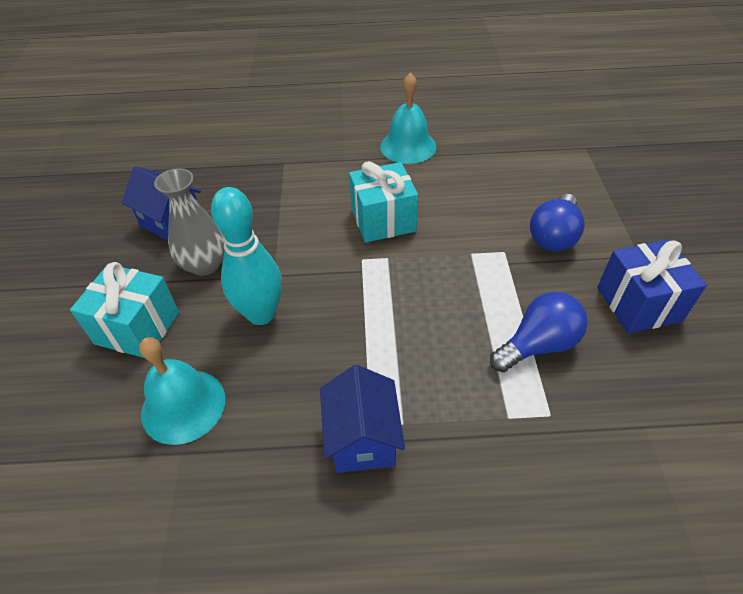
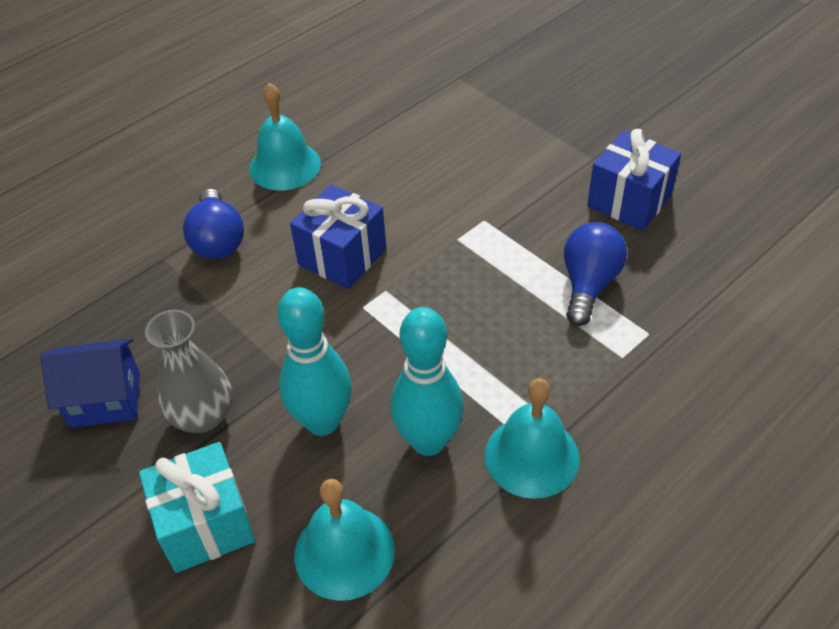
camera: 40 degrees left, 0 degrees up
blue house [320,365,405,473] -> turquoise bell [485,378,580,499]
turquoise gift [349,161,418,243] -> blue gift [290,184,386,289]
blue light bulb [530,194,585,251] -> blue light bulb moved to [183,189,244,259]
none -> turquoise bowling pin [391,307,464,456]

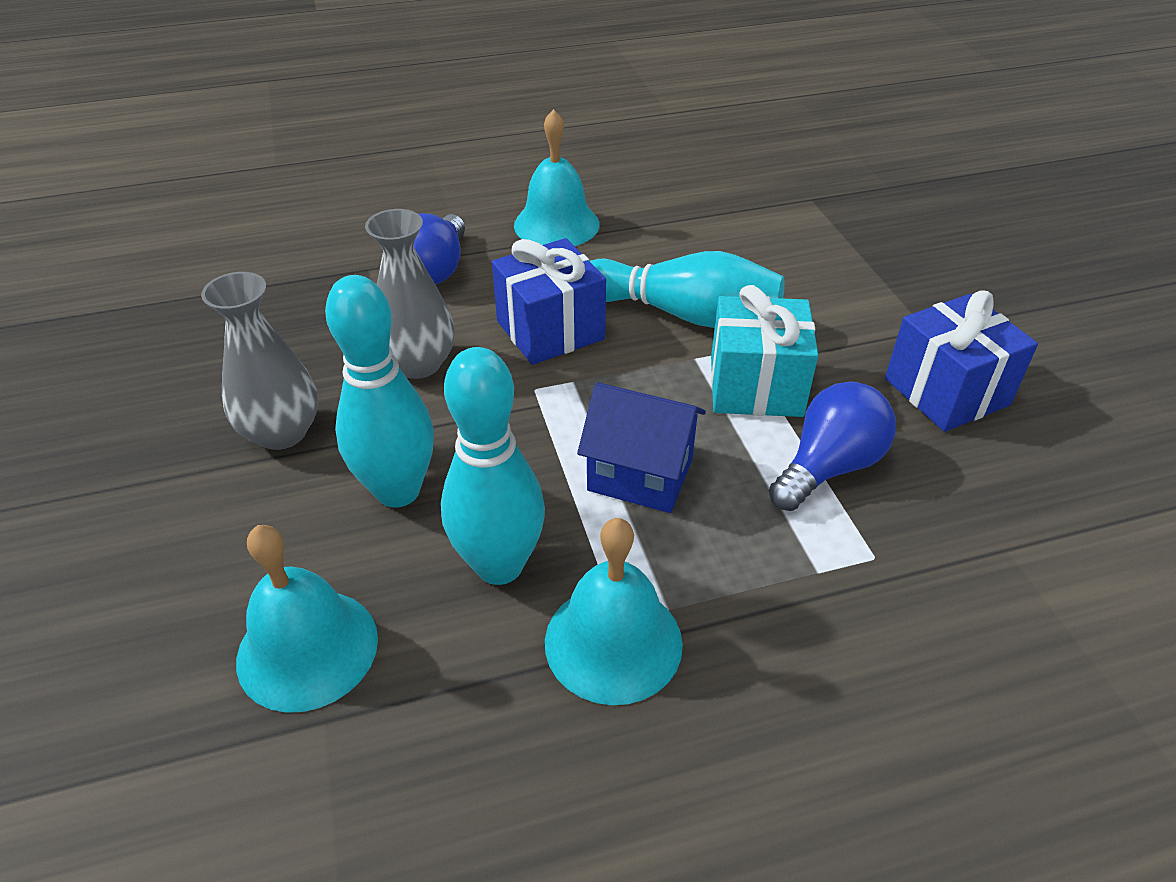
camera: 25 degrees right, 5 degrees down
blue house [40,338,140,428] -> blue house moved to [577,382,706,513]
turquoise gift [139,442,255,573] -> turquoise gift moved to [711,285,818,417]
none -> grey vase [365,209,455,379]
none -> turquoise bowling pin [590,251,785,328]

